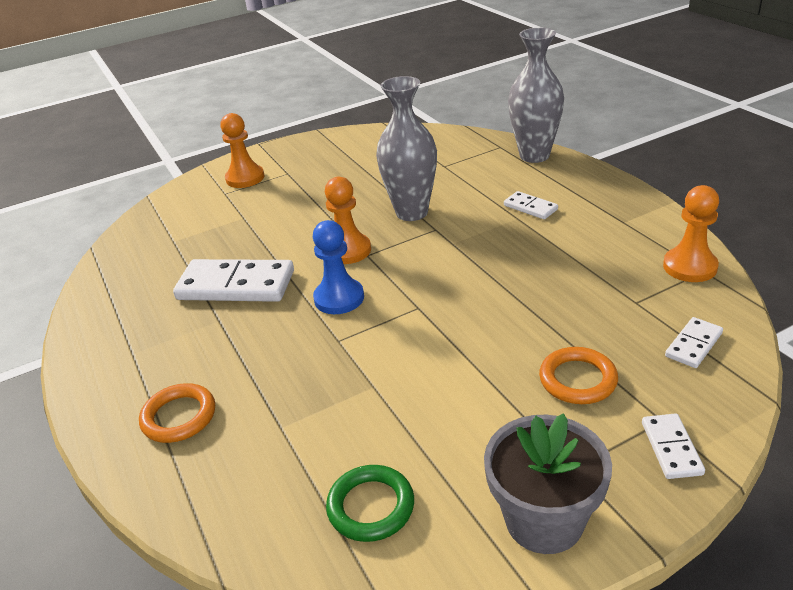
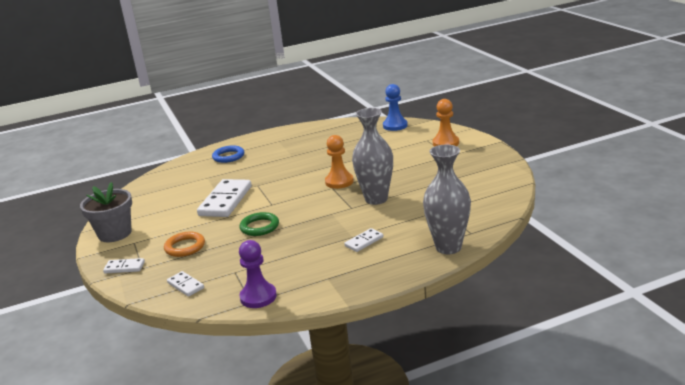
camera: 95 degrees right, 10 degrees down
orange ring [139,383,215,443] -> blue ring [212,145,244,163]
white domino [173,259,294,302] -> white domino moved to [197,179,251,217]
blue pawn [313,220,364,314] -> blue pawn moved to [383,84,408,131]
green ring [326,465,414,542] -> green ring moved to [239,212,279,236]
orange pawn [663,185,719,282] -> purple pawn [239,240,277,308]

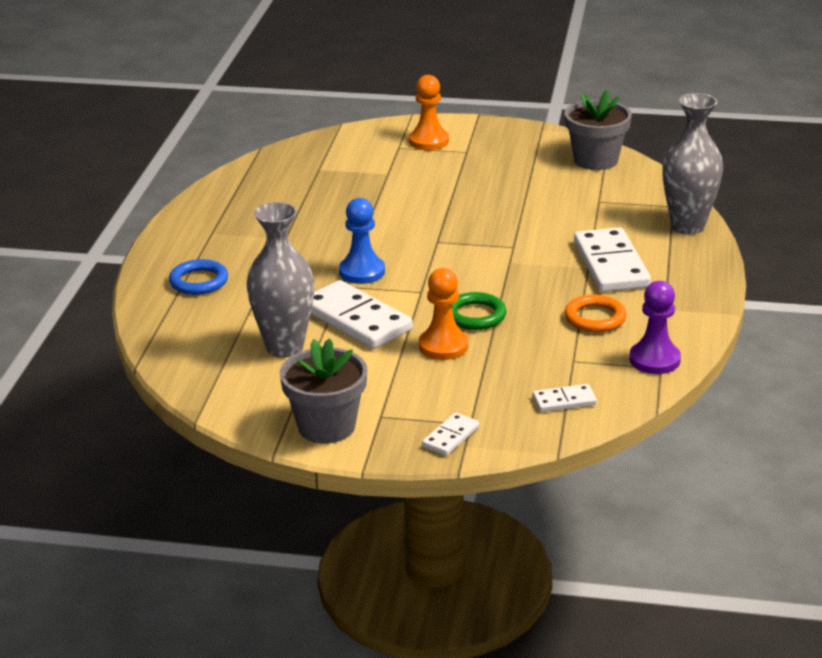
camera: 60 degrees left, 5 degrees up
orange ring [164,232,205,257] -> orange ring moved to [564,294,627,333]
orange pawn [325,135,354,189] -> orange pawn moved to [419,268,468,360]
white domino [344,228,383,252] -> white domino [574,227,651,292], size x2.03
grey vase [352,108,393,205] -> grey vase moved to [247,202,314,358]
blue pawn [383,84,408,131] -> blue pawn moved to [339,198,385,284]
none -> grey flower pot [564,90,632,170]

